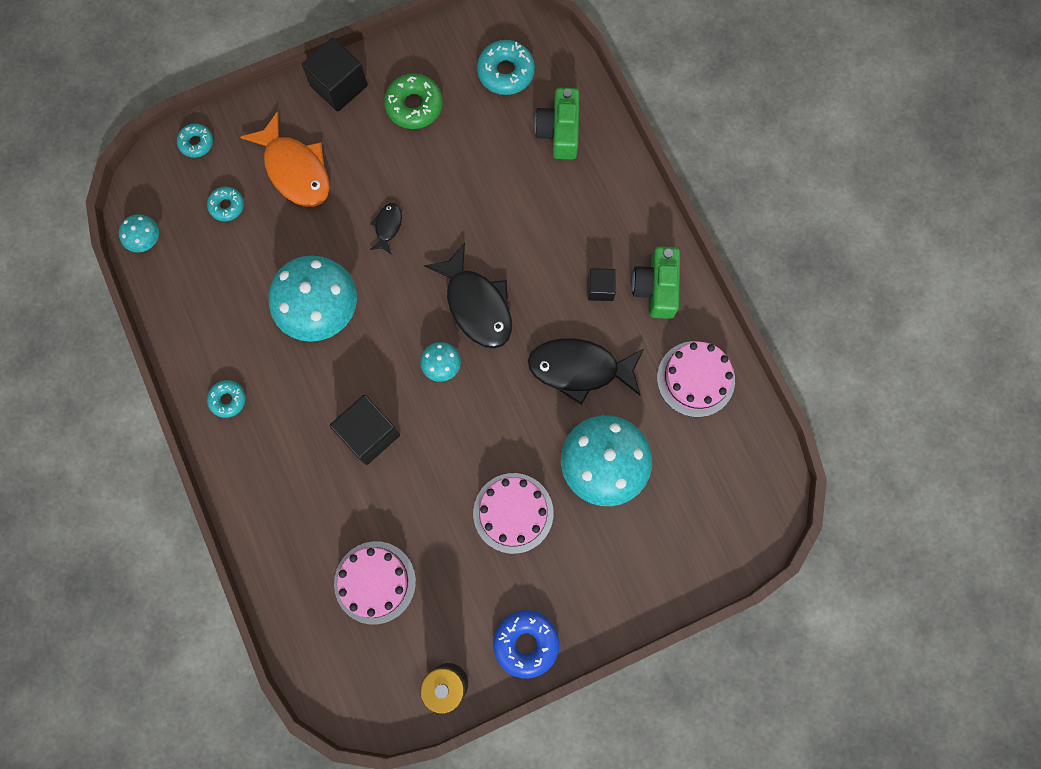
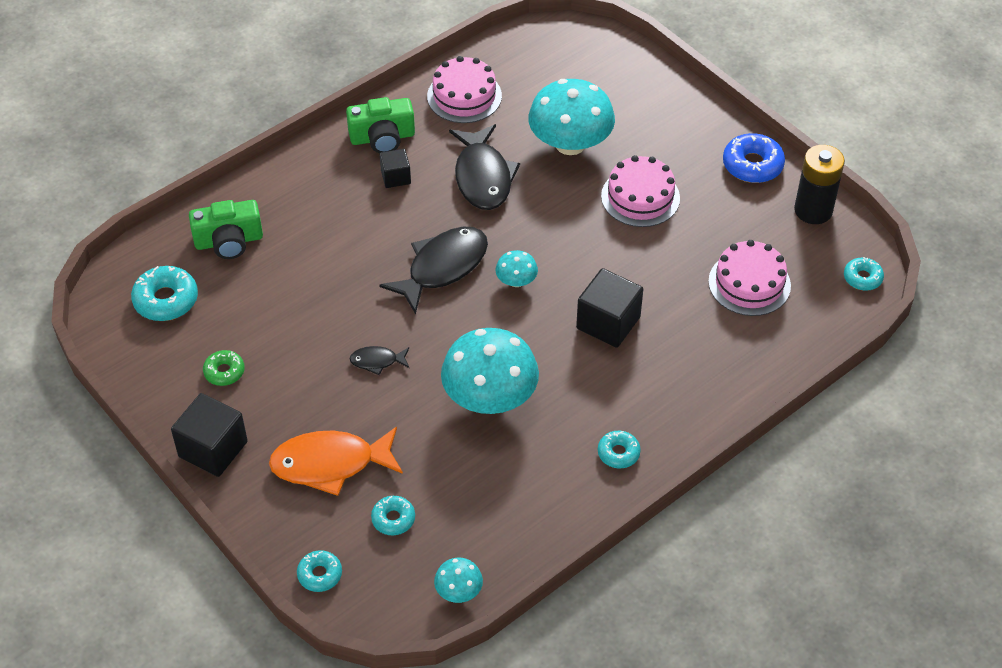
camera: 105 degrees left, 25 degrees down
orange fish [240,111,330,207] -> orange fish turned 135 degrees counterclockwise [269,427,403,496]
green donut [384,73,443,129] -> green donut [203,350,245,386], size x0.61
none -> turquoise donut [844,257,884,291]

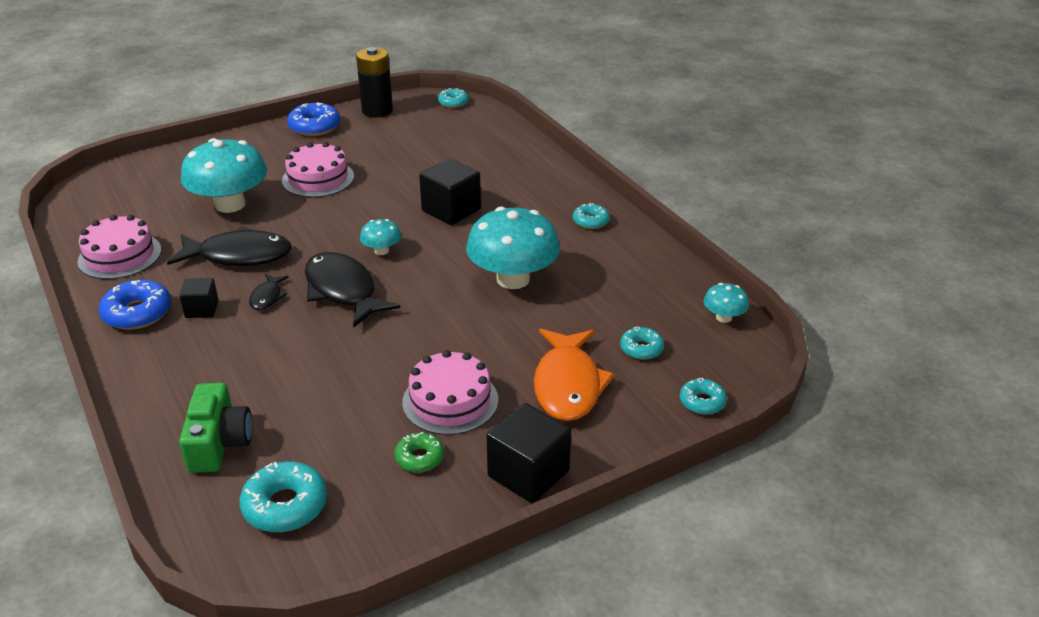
camera: 80 degrees left, 15 degrees down
green camera [346,97,415,153] -> blue donut [99,280,171,330]
black fish [349,346,409,375] -> black fish moved to [249,274,289,310]
pink cake [708,240,791,316] -> pink cake moved to [402,350,498,435]

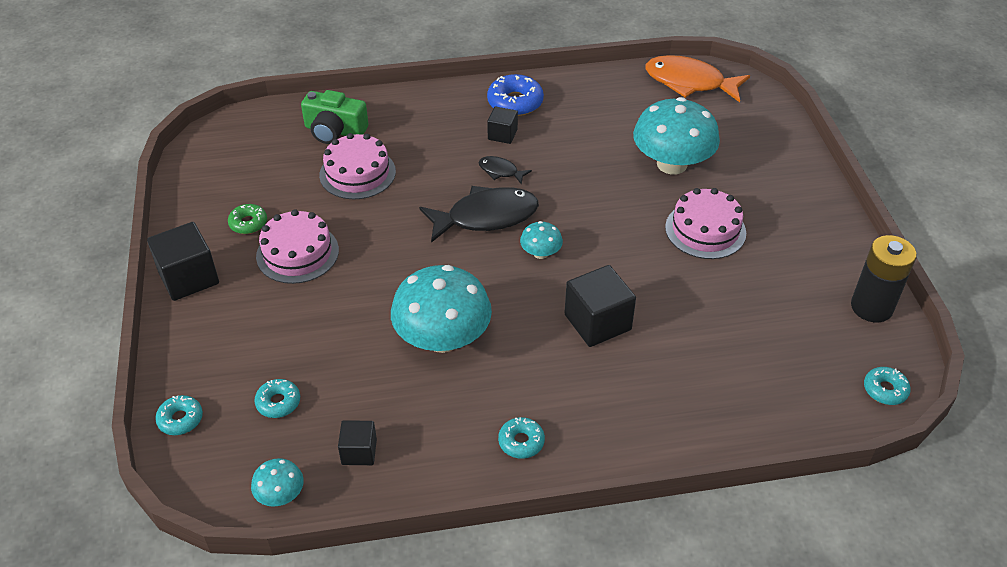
camera: 110 degrees right, 10 degrees up
pink cake [77,215,161,279] -> pink cake moved to [319,133,396,199]
black fish [167,226,292,266] -> none
turquoise donut [240,462,327,532] -> none
blue donut [287,103,340,136] -> none
orange fish [534,329,615,421] -> orange fish moved to [645,55,750,102]
none -> black cube [338,420,377,465]

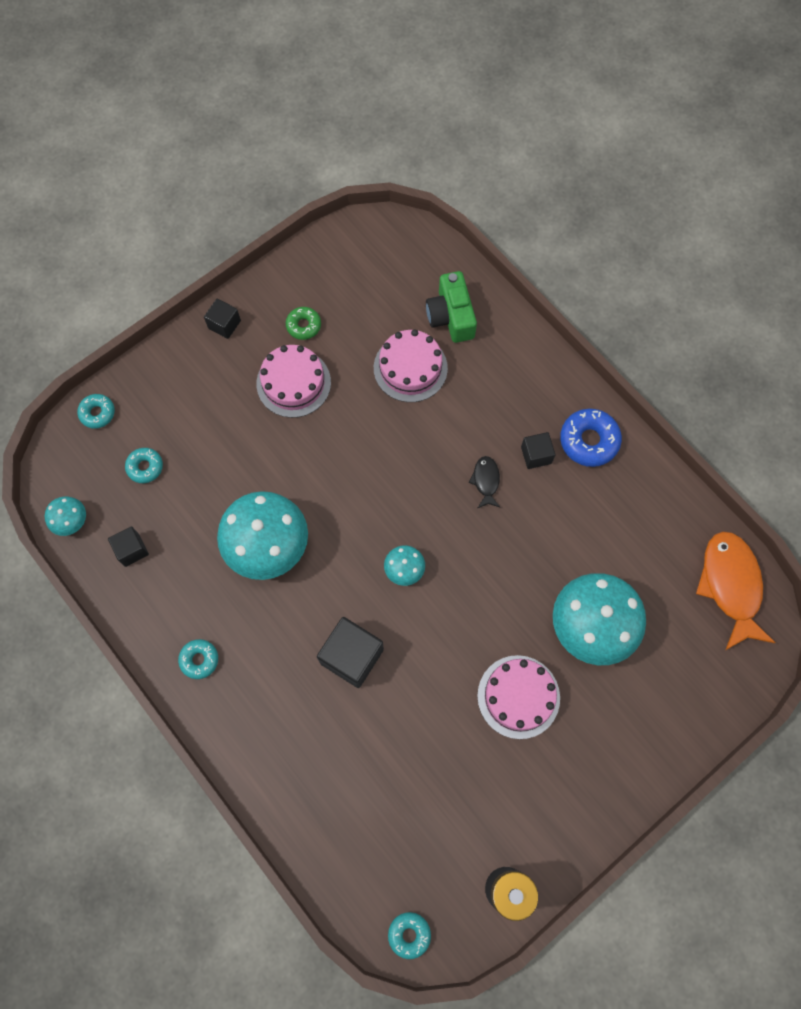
camera: 60 degrees right, 25 degrees up
black cube [147,222,219,301] -> black cube [204,299,241,339], size x0.58
black fish [419,186,539,243] -> none

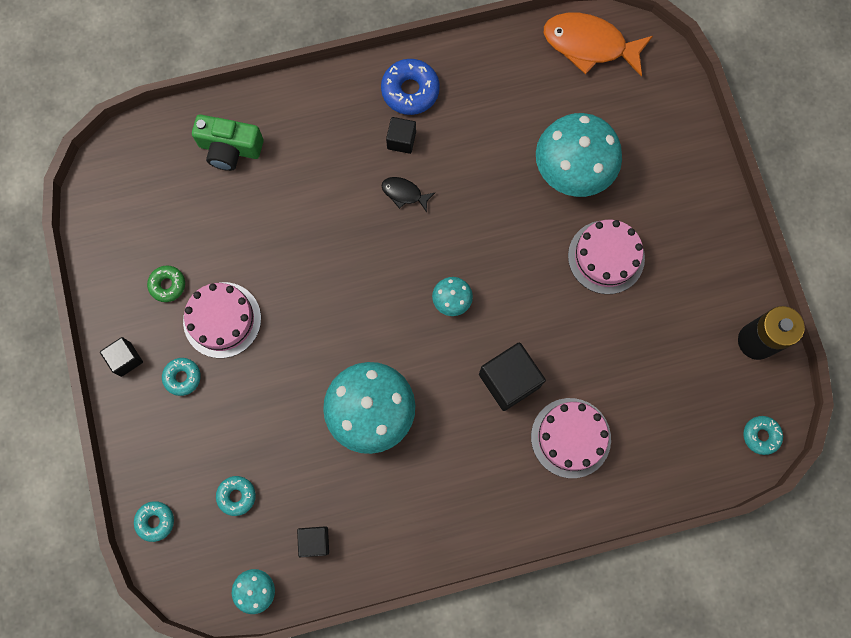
camera: 65 degrees left, 5 degrees up
turquoise donut [178,639,218,679] -> turquoise donut moved to [162,358,201,396]
pink cake [374,329,448,402] -> pink cake moved to [531,398,611,478]

